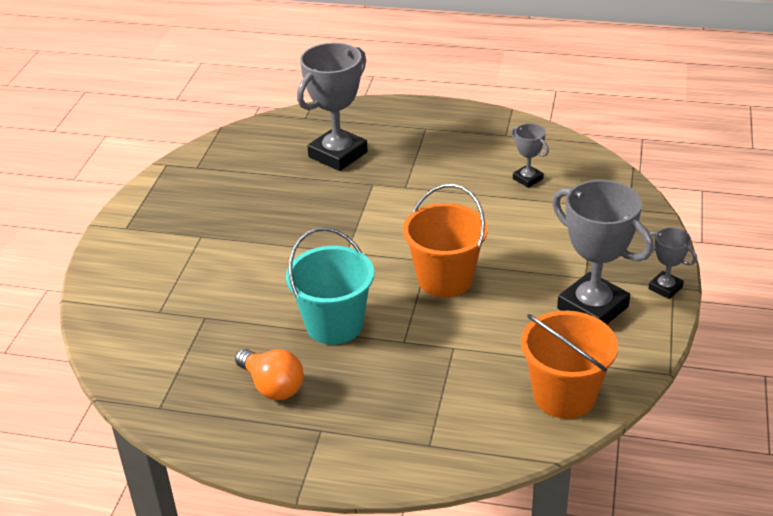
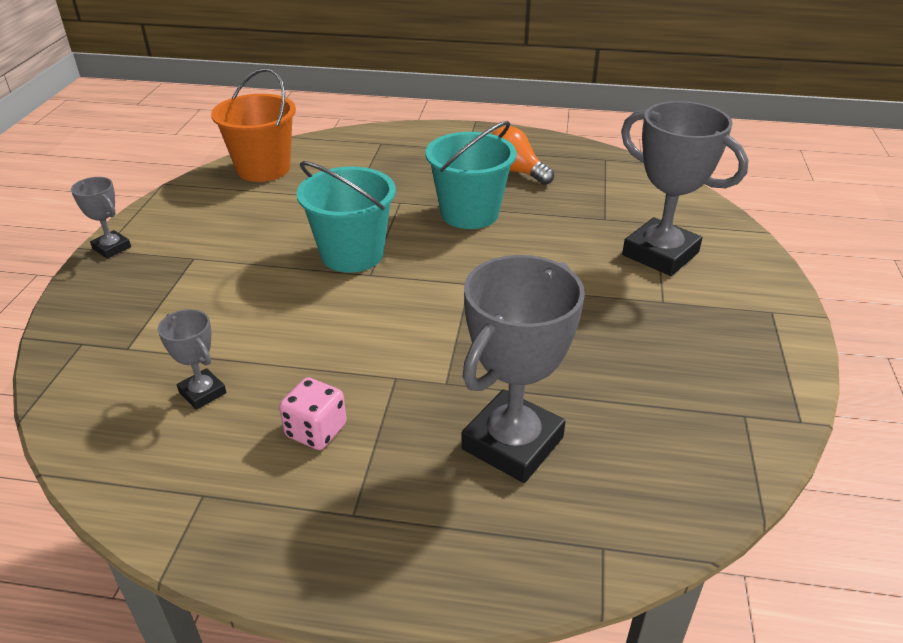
camera: 175 degrees right, 0 degrees up
orange bucket [403,184,488,297] -> turquoise bucket [296,161,396,273]
grey trophy [552,180,653,324] -> grey trophy moved to [621,101,748,276]
none -> pink dice [279,377,347,450]

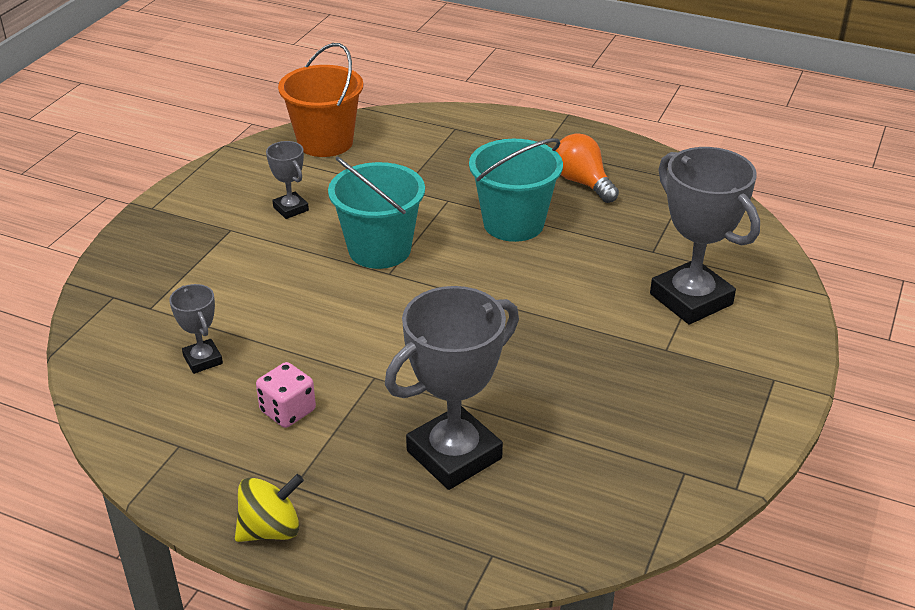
camera: 15 degrees right, 0 degrees up
grey trophy [71,177,131,259] -> grey trophy moved to [266,141,309,219]
none -> yellow spinning top [235,474,304,542]

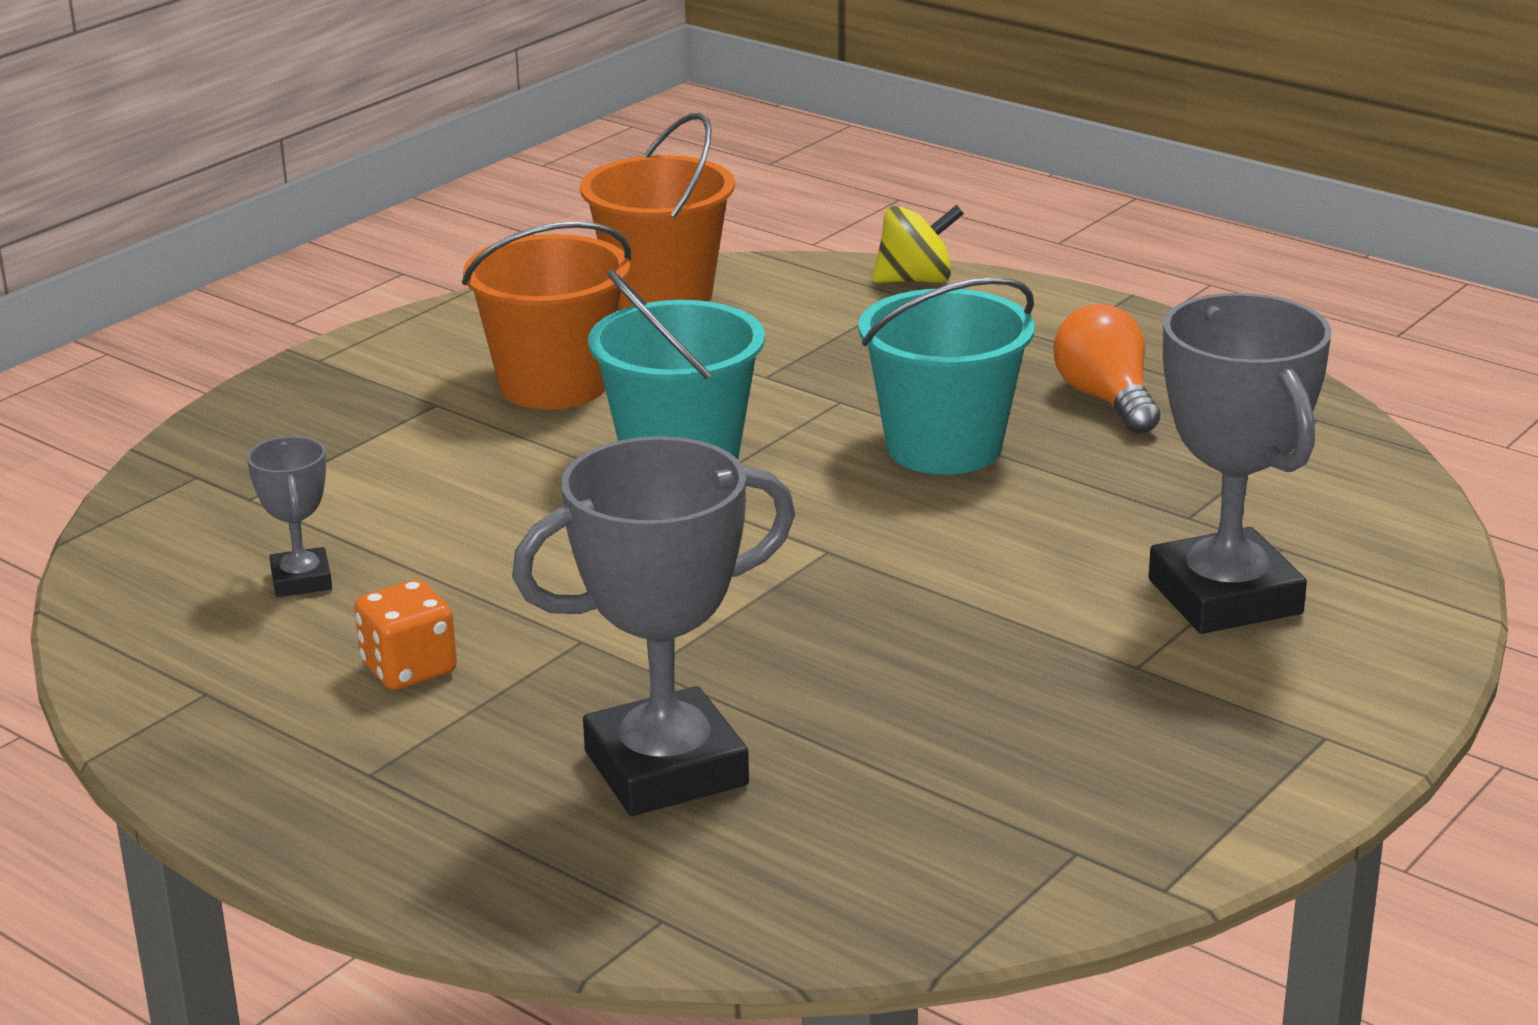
camera: 15 degrees right, 10 degrees down
yellow spinning top [235,474,304,542] -> yellow spinning top moved to [872,205,964,283]
pink dice [256,362,316,428] -> orange dice [354,579,457,690]
grey trophy [266,141,309,219] -> orange bucket [462,221,631,409]

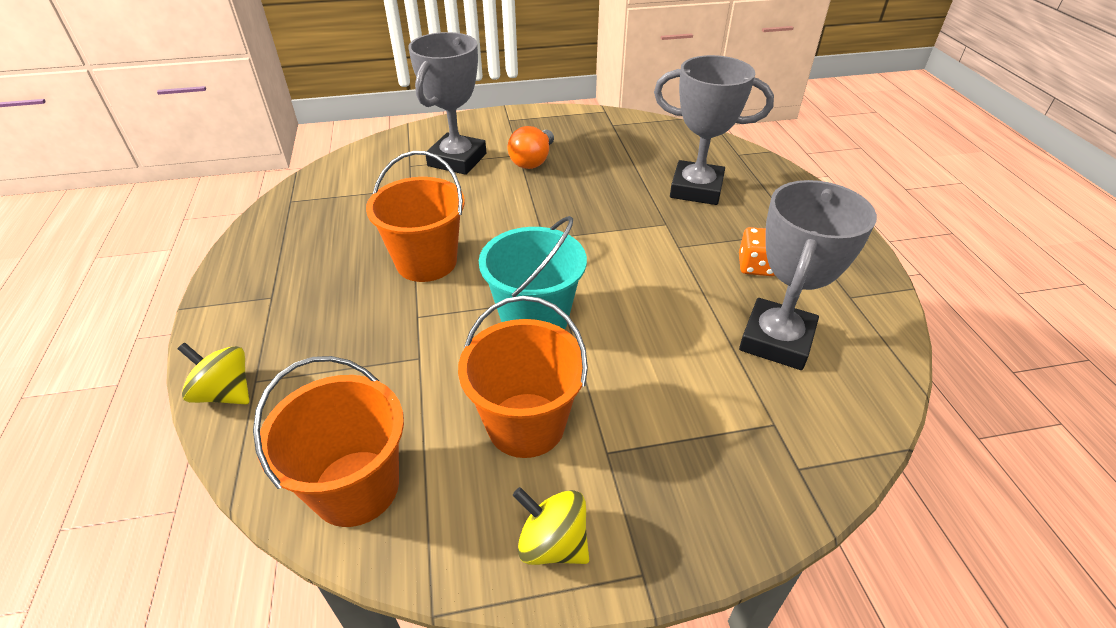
camera: 140 degrees left, 15 degrees up
grey trophy [247,436,332,597] -> grey trophy [739,180,877,370], size x2.03
turquoise bucket [858,277,1035,475] -> orange bucket [366,151,465,282]
orange light bulb [1053,304,1160,434] -> orange light bulb moved to [507,126,554,169]
none -> yellow spinning top [513,487,589,565]

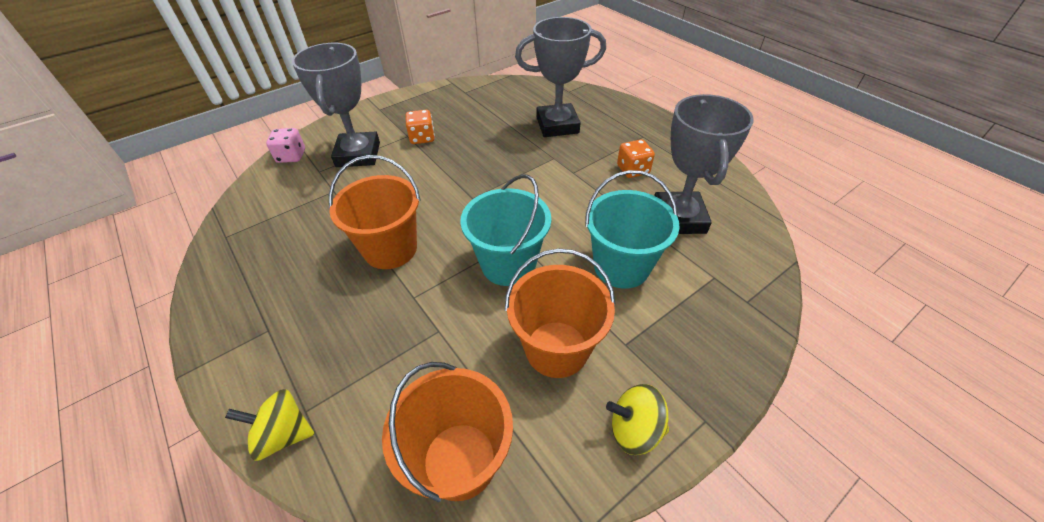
camera: 25 degrees left, 5 degrees up
orange light bulb [507,126,554,169] -> orange dice [405,110,435,144]
none -> pink dice [266,128,305,163]
none -> turquoise bucket [585,170,680,289]

